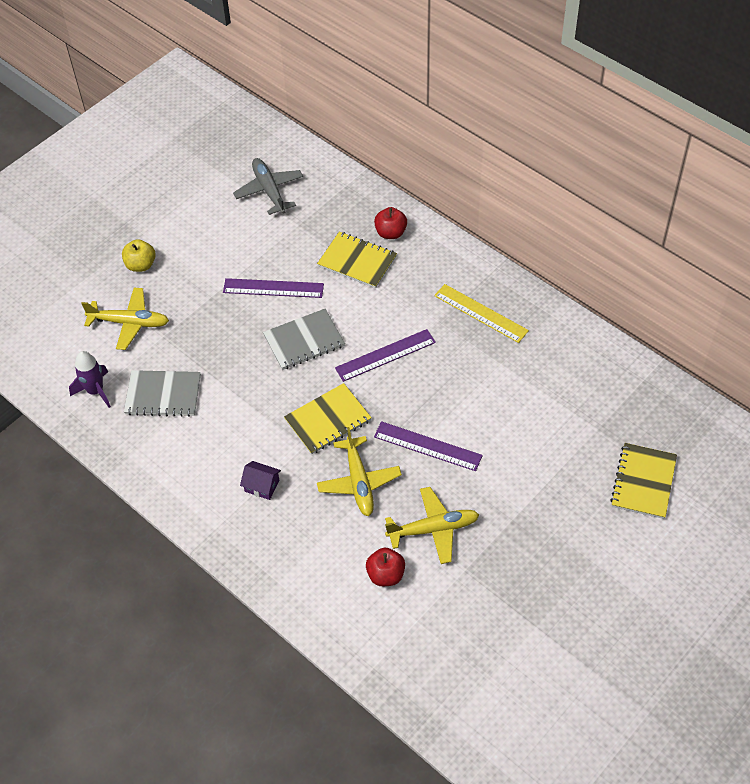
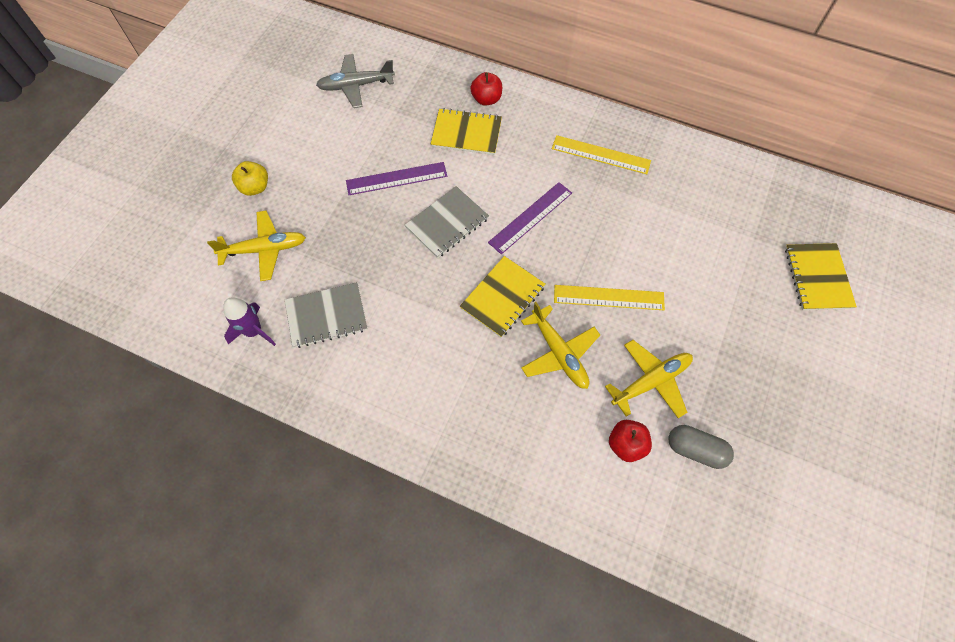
camera: 20 degrees left, 10 degrees up
grey plane [233,158,303,215] -> grey plane turned 60 degrees counterclockwise [316,54,395,108]
purple house [240,461,281,500] -> none
purple ruler [374,421,483,471] -> yellow ruler [554,285,665,310]
none -> grey capsule [668,425,734,469]

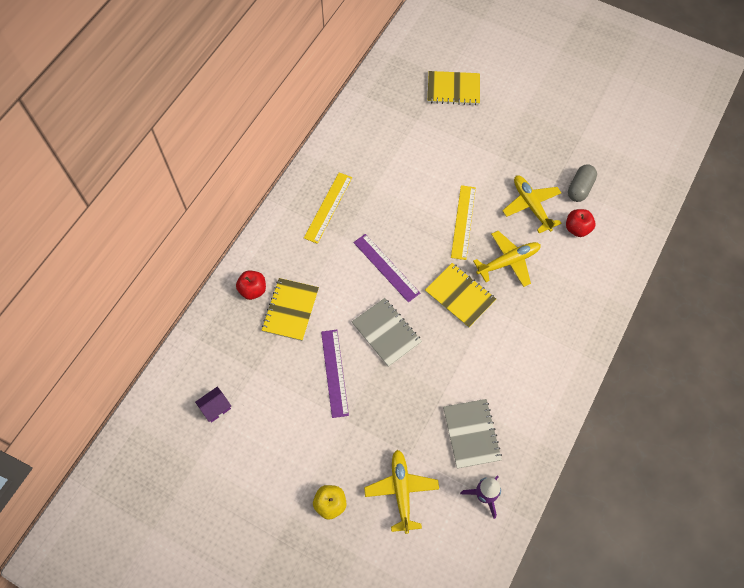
camera: 85 degrees left, 0 degrees up
grey plane [316,54,395,108] -> purple house [195,387,231,423]

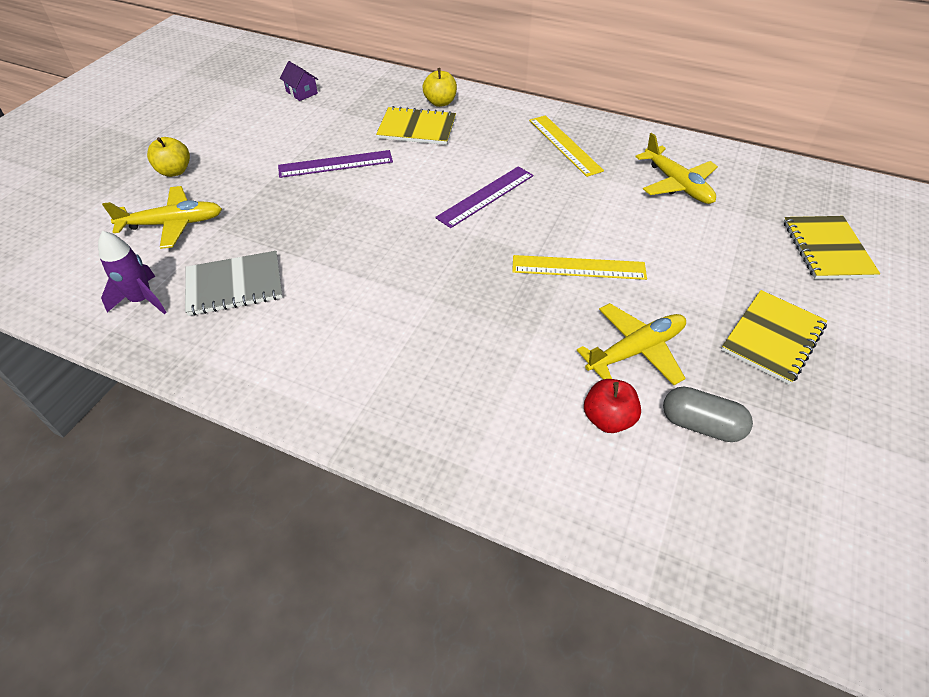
camera: 85 degrees right, 15 degrees down
red apple [236,271,266,300] -> yellow apple [422,68,457,107]
yellow ruler [304,172,352,244] -> yellow ruler turned 45 degrees clockwise [529,115,604,177]
grey notebook [352,298,422,367] -> none
yellow notebook [425,263,496,328] -> yellow notebook moved to [721,290,827,385]
yellow plane [473,231,541,287] -> yellow plane moved to [635,133,718,204]

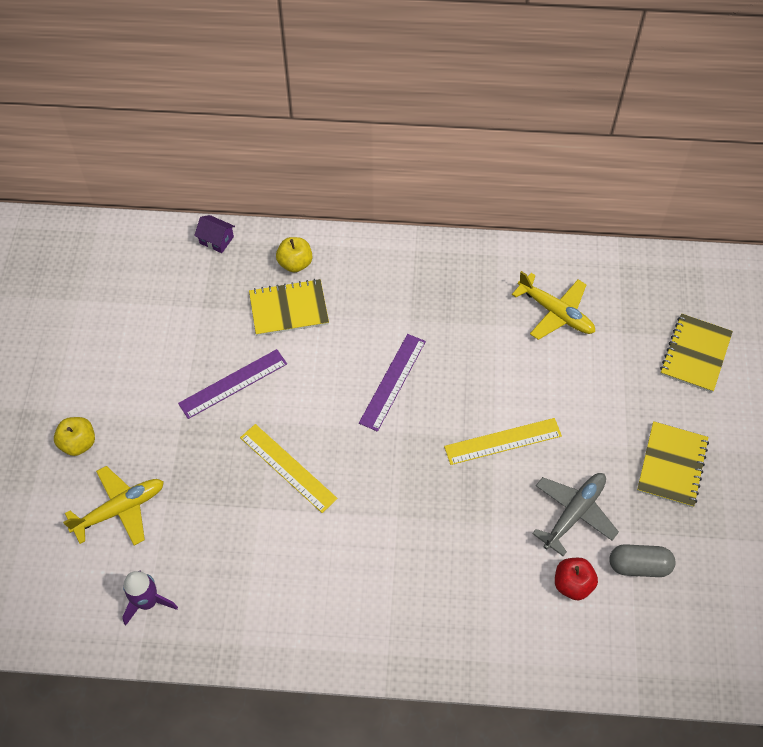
camera: 20 degrees left, 10 degrees up
grey notebook [185,251,283,316] -> none
purple house [280,61,318,101] -> purple house moved to [194,215,235,253]
yellow ruler [529,115,604,177] -> yellow ruler moved to [240,424,338,513]
yellow plane [577,303,686,385] -> grey plane [532,473,619,556]
yellow notebook [784,216,880,279] -> yellow notebook turned 45 degrees clockwise [660,314,733,393]

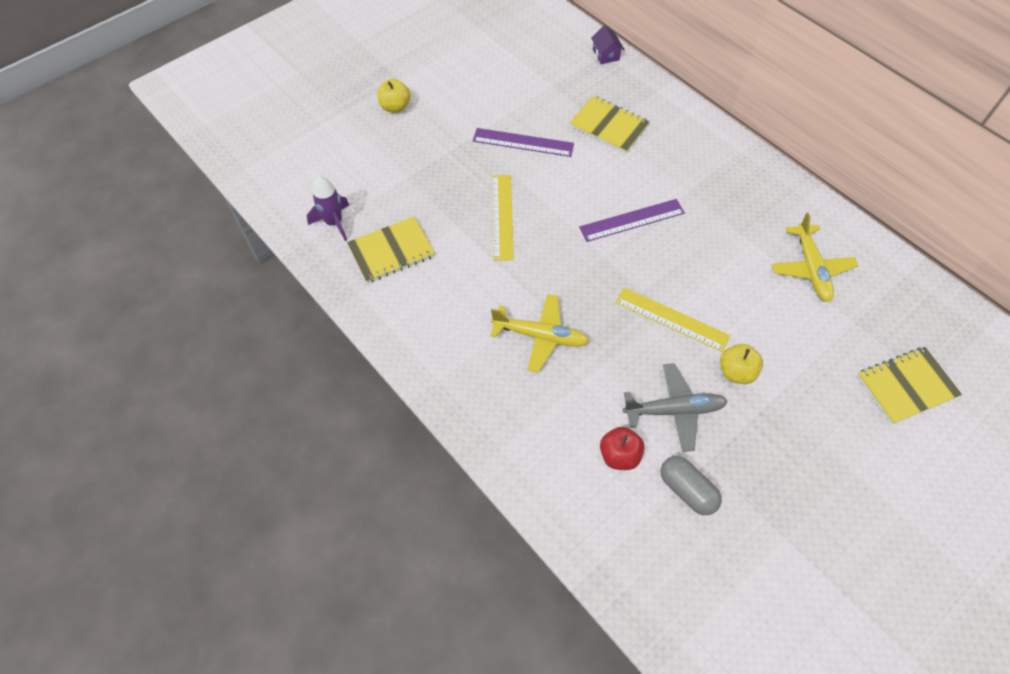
camera: 45 degrees right, 0 degrees up
yellow plane [63,466,164,546] -> yellow plane moved to [490,294,589,373]
yellow apple [276,237,312,272] -> yellow apple moved to [720,344,763,384]
yellow notebook [637,421,709,508] -> yellow notebook moved to [347,216,435,283]

